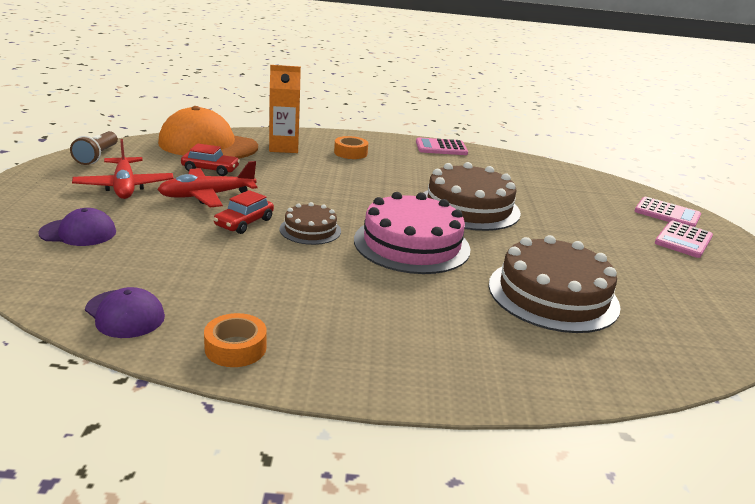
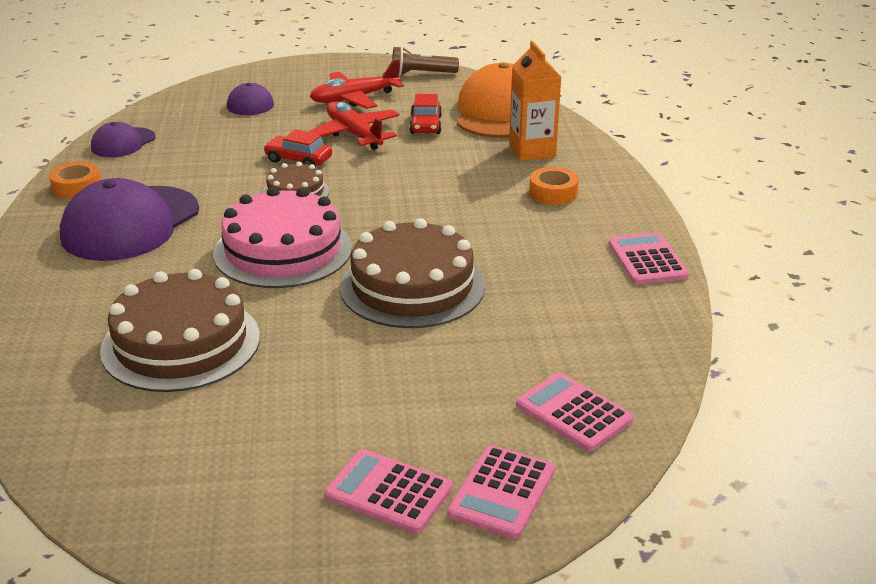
camera: 85 degrees right, 5 degrees up
none -> purple cap [60,178,199,261]
none -> pink calculator [516,372,633,451]

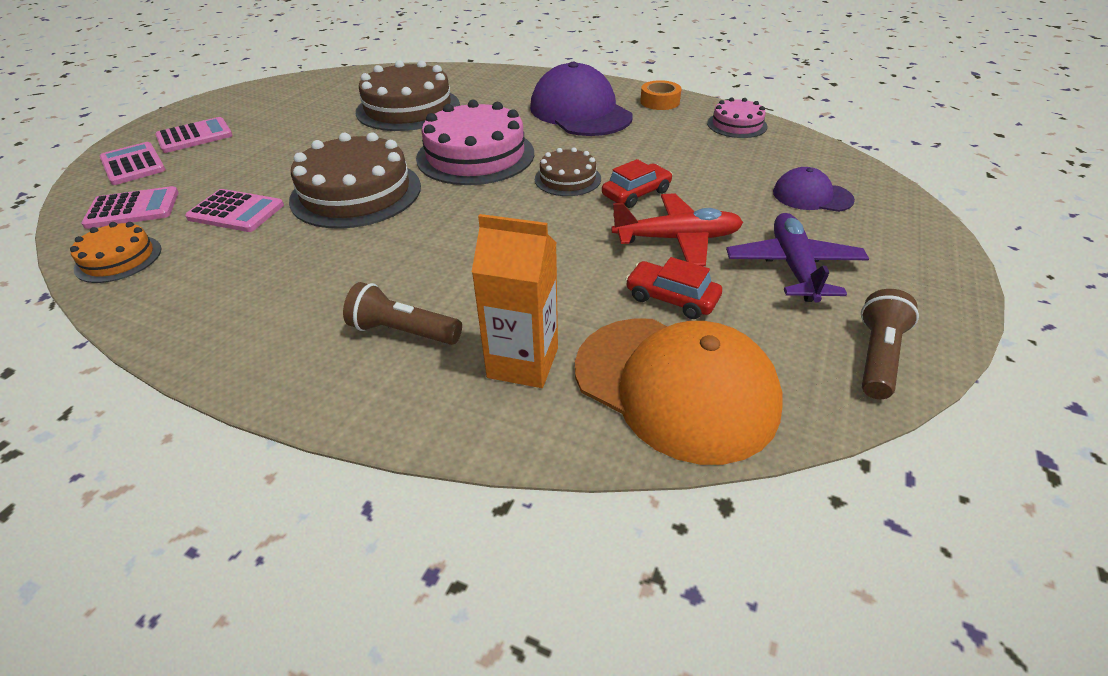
camera: 120 degrees right, 10 degrees up
purple cap [91,122,155,157] -> pink cake [707,97,768,138]
red plane [310,59,404,109] -> purple plane [726,213,869,303]
orange tape [529,167,579,205] -> brown flashlight [343,282,462,345]
pink calculator [609,232,689,284] -> pink calculator moved to [185,189,284,232]
none -> orange cake [70,222,161,283]

